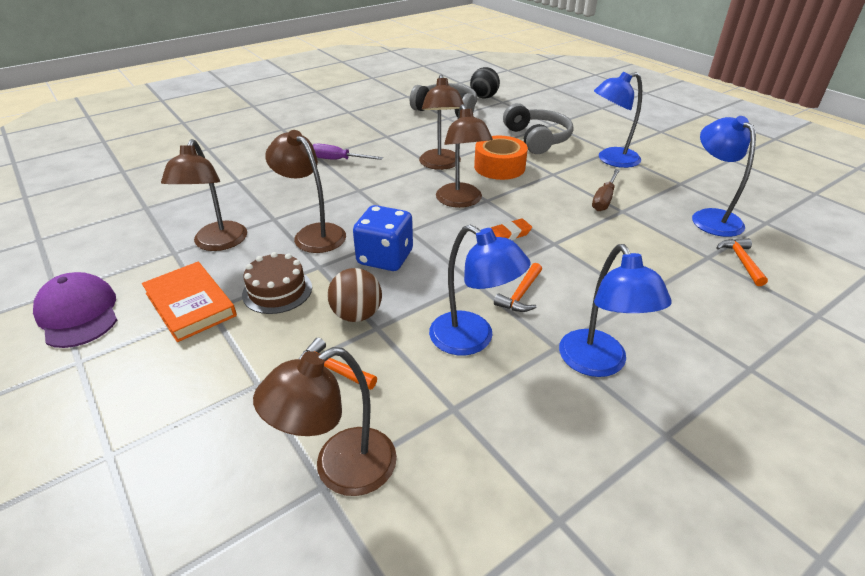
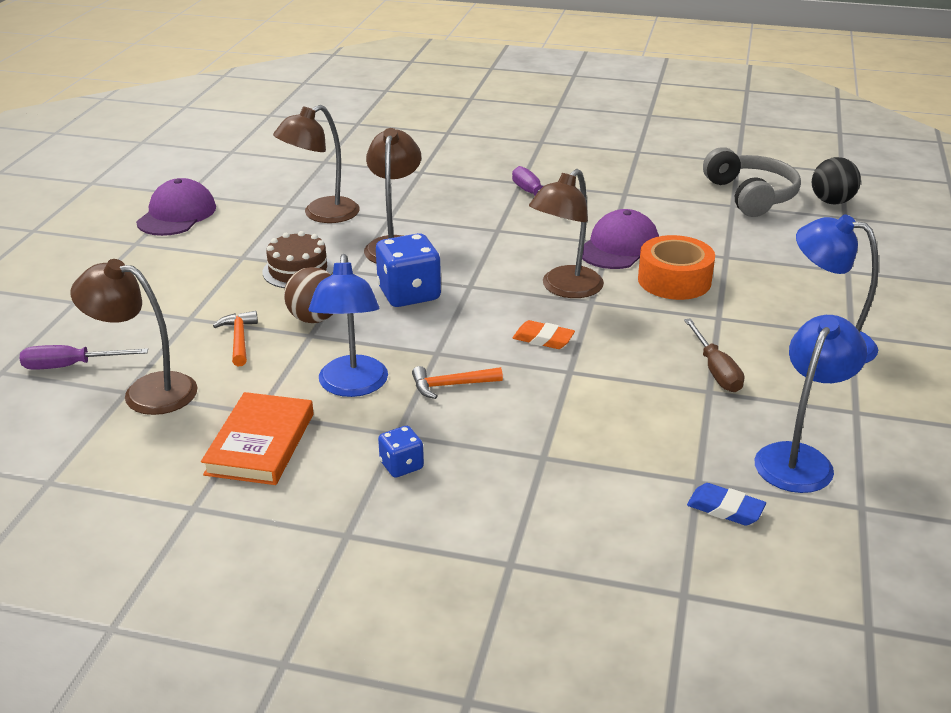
camera: 50 degrees right, 5 degrees down
orange book [142,262,237,342] -> orange book moved to [201,392,314,485]
brown lamp [419,74,464,170] -> purple cap [582,209,659,269]
grey headphones [503,103,573,154] -> none
blue lamp [559,244,672,377] -> blue dice [378,426,424,478]
brown screwdriver [592,169,620,211] -> brown screwdriver turned 90 degrees counterclockwise [684,318,744,392]
orange hammer [716,238,768,286] -> blue eraser [687,483,766,526]
none -> purple screwdriver [20,345,148,370]

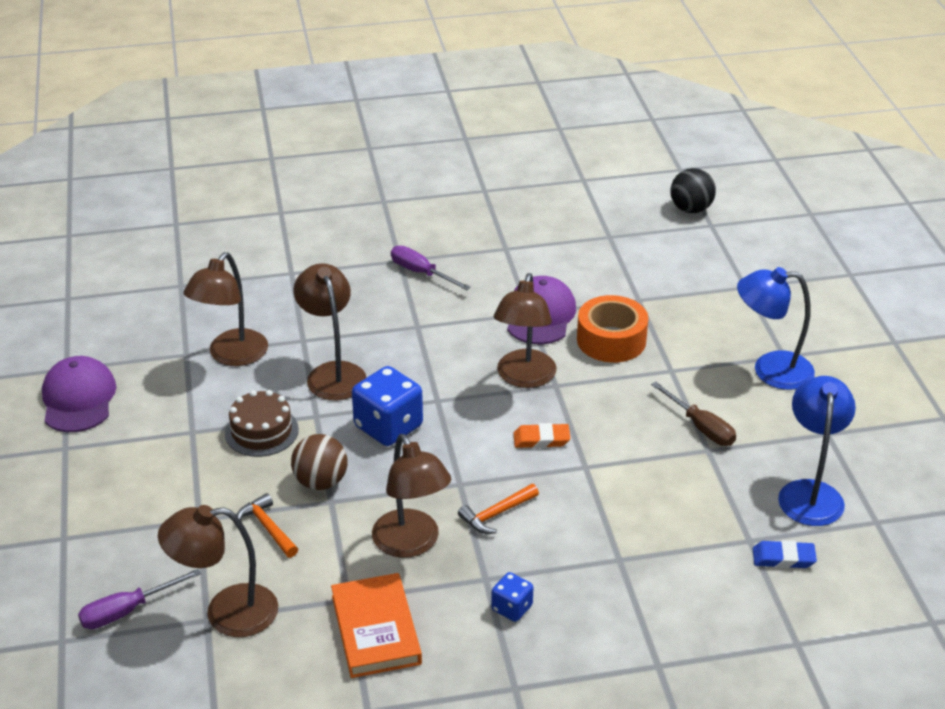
camera: 25 degrees left, 5 degrees up
blue lamp [309,254,388,397] -> brown lamp [372,434,451,558]
grey headphones [703,147,801,217] -> none

